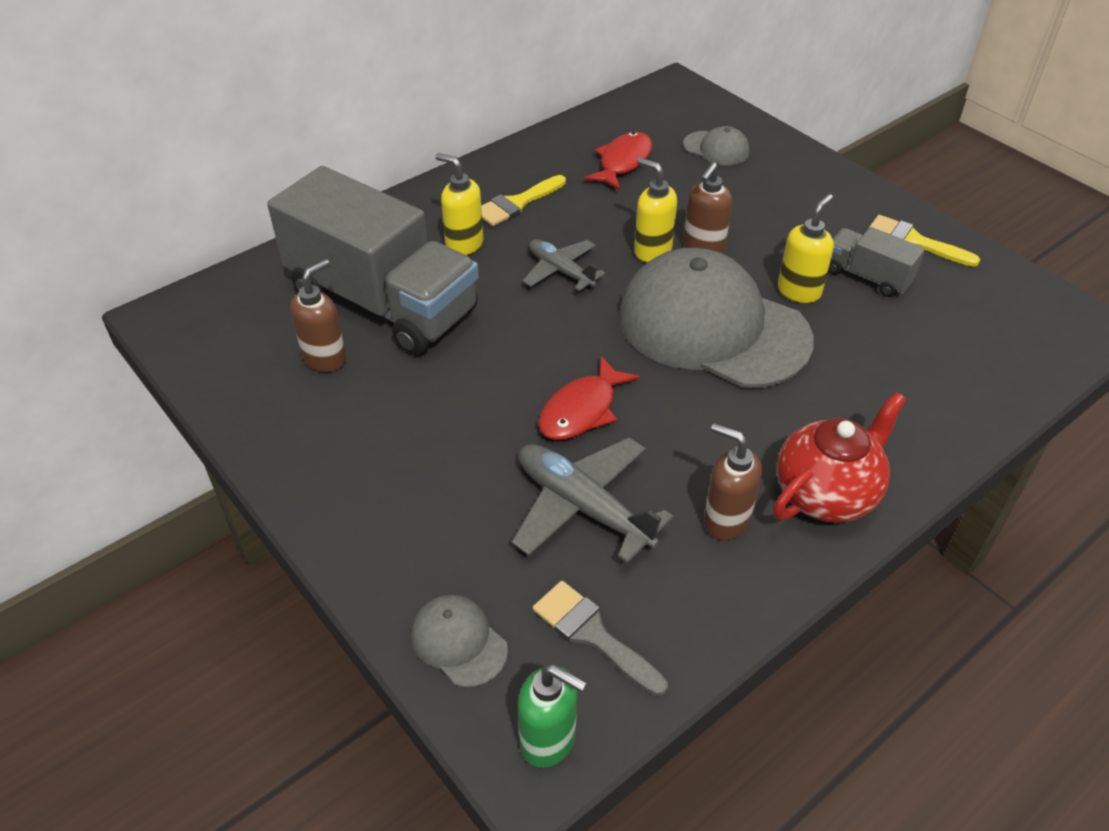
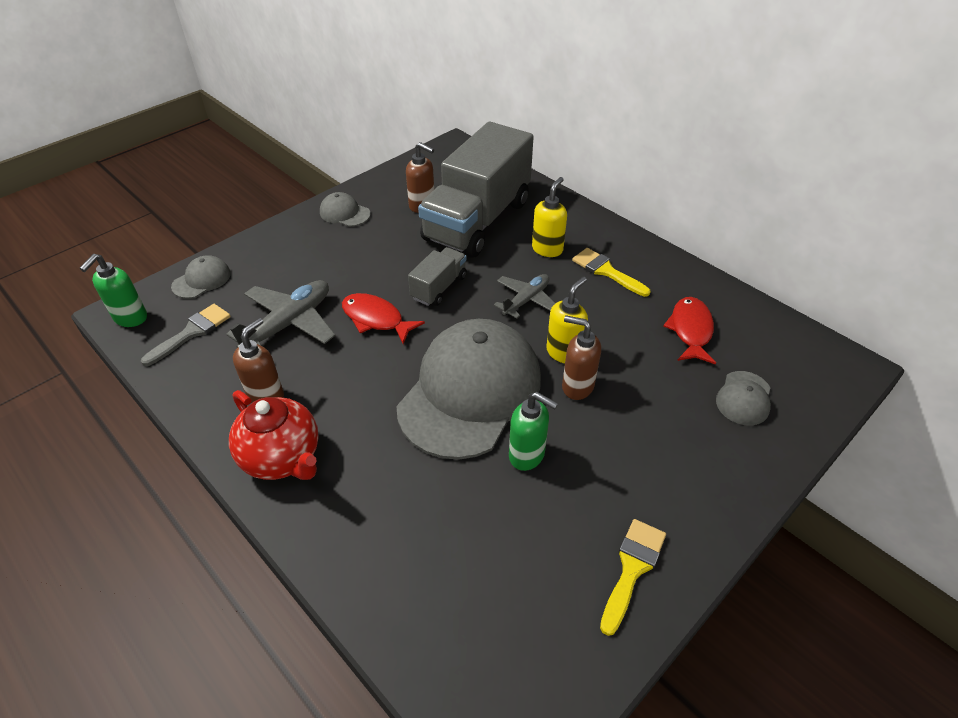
camera: 85 degrees right, 0 degrees up
red fish [584,132,652,190] -> red fish turned 105 degrees counterclockwise [663,297,716,365]
yellow soap dispenser [778,194,834,303] -> green soap dispenser [509,392,558,471]
grey truck [828,227,925,297] -> grey truck moved to [408,247,467,306]
none -> grey cap [320,192,371,227]

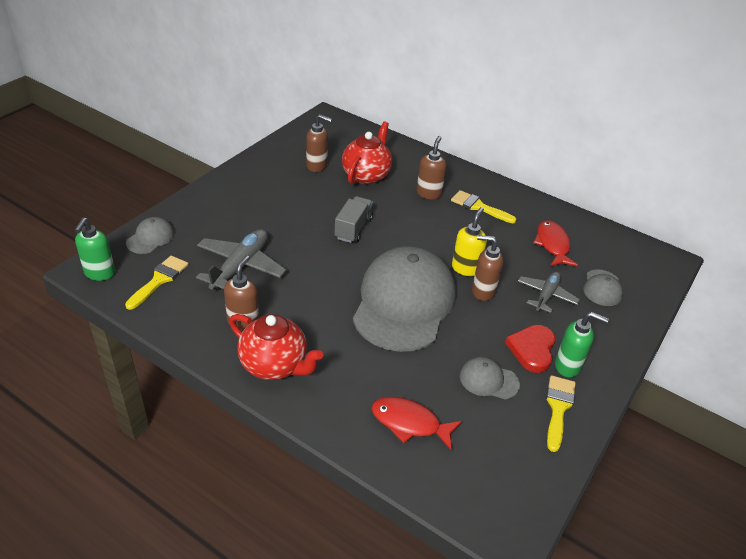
camera: 15 degrees left, 5 degrees down
grey brush [141,304,231,366] -> yellow brush [125,256,189,310]
grey cap [320,192,371,227] -> grey cap moved to [460,357,520,399]
red fish [342,293,425,344] -> red fish moved to [371,397,462,450]
grey truck [418,122,534,258] -> red teapot [342,121,392,184]
grey plane [494,274,556,318] -> grey plane moved to [518,272,580,313]
green soap dispenser [509,392,558,471] -> green soap dispenser moved to [555,312,609,377]
yellow soap dispenser [532,177,567,257] -> brown soap dispenser [416,136,446,200]
none -> red heart [505,325,555,373]

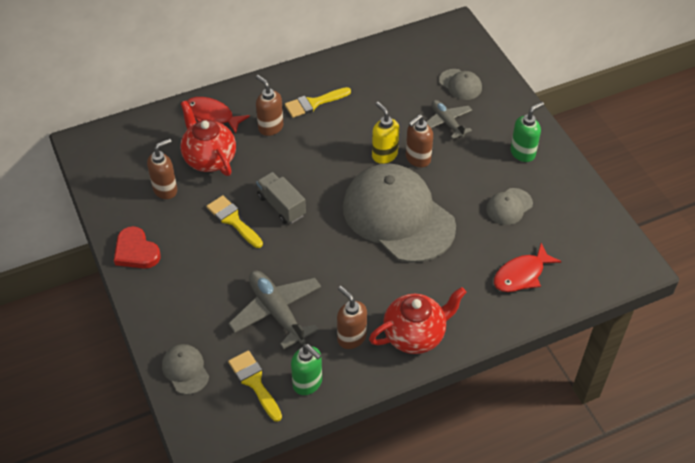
camera: 55 degrees left, 10 degrees up
green soap dispenser [74,217,115,281] -> green soap dispenser moved to [291,344,322,395]
red heart [505,325,555,373] -> red heart moved to [114,226,161,269]
red fish [533,220,578,267] -> red fish moved to [187,97,250,134]
yellow brush [546,375,576,452] -> yellow brush moved to [206,195,263,248]

